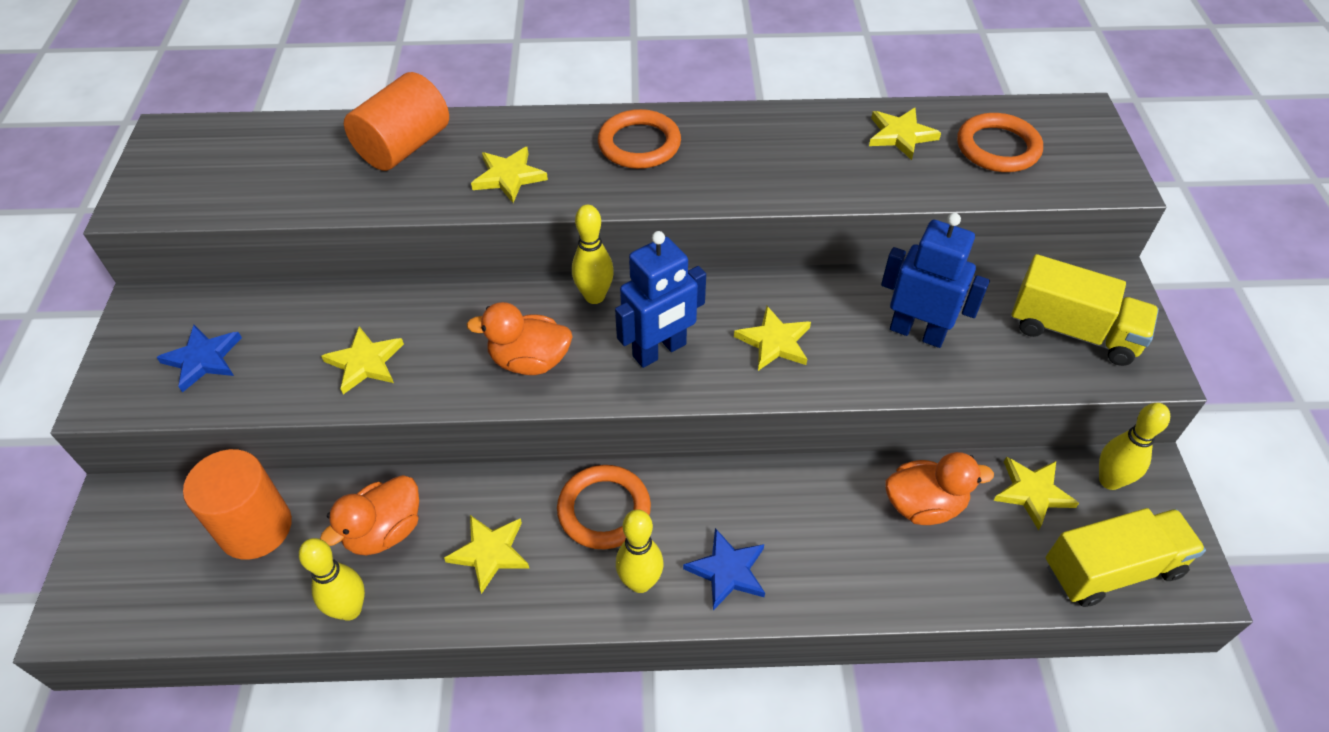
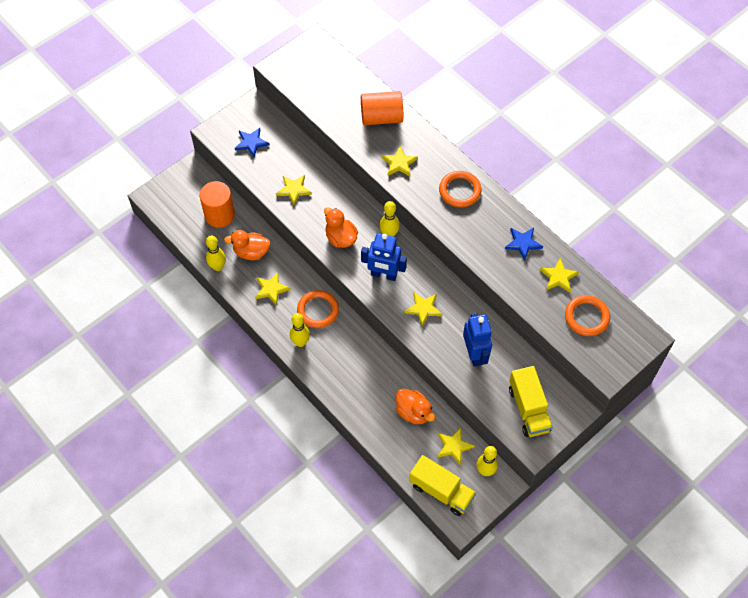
camera: 50 degrees right, 10 degrees up
blue star [683,528,765,610] -> blue star moved to [505,228,543,261]

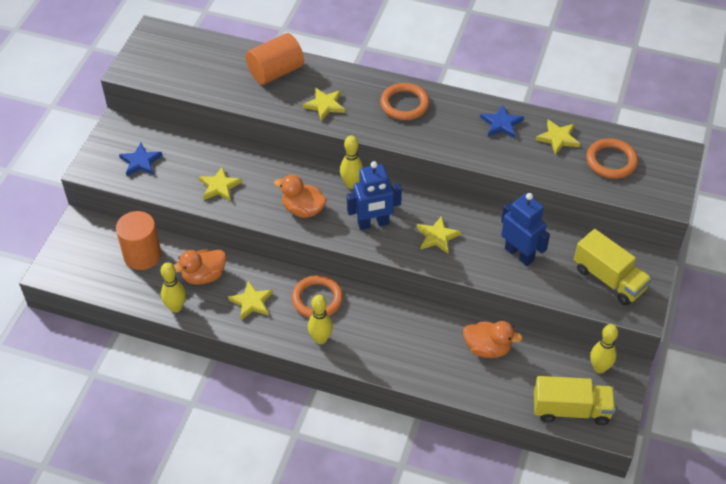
camera: 30 degrees left, 10 degrees down
yellow star [438,427,475,465] -> none

